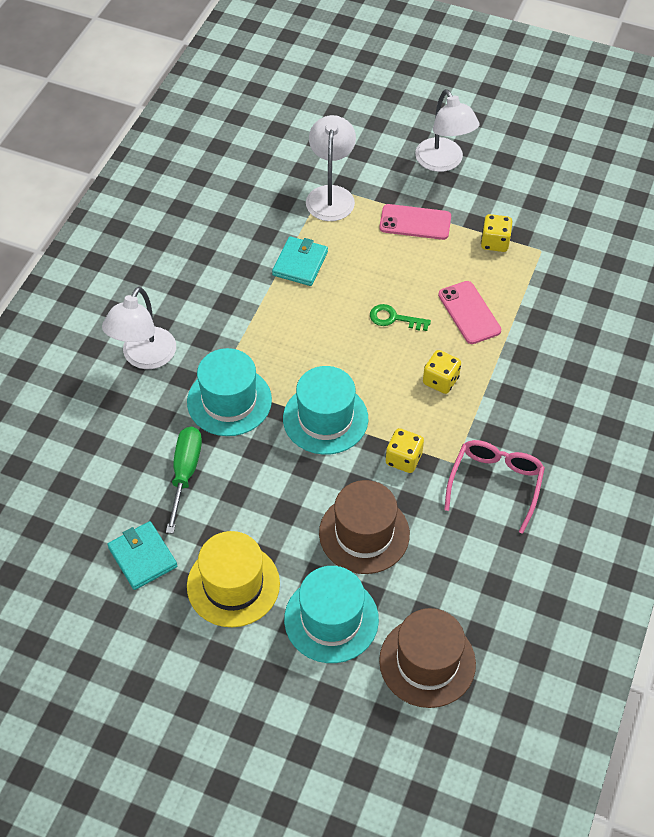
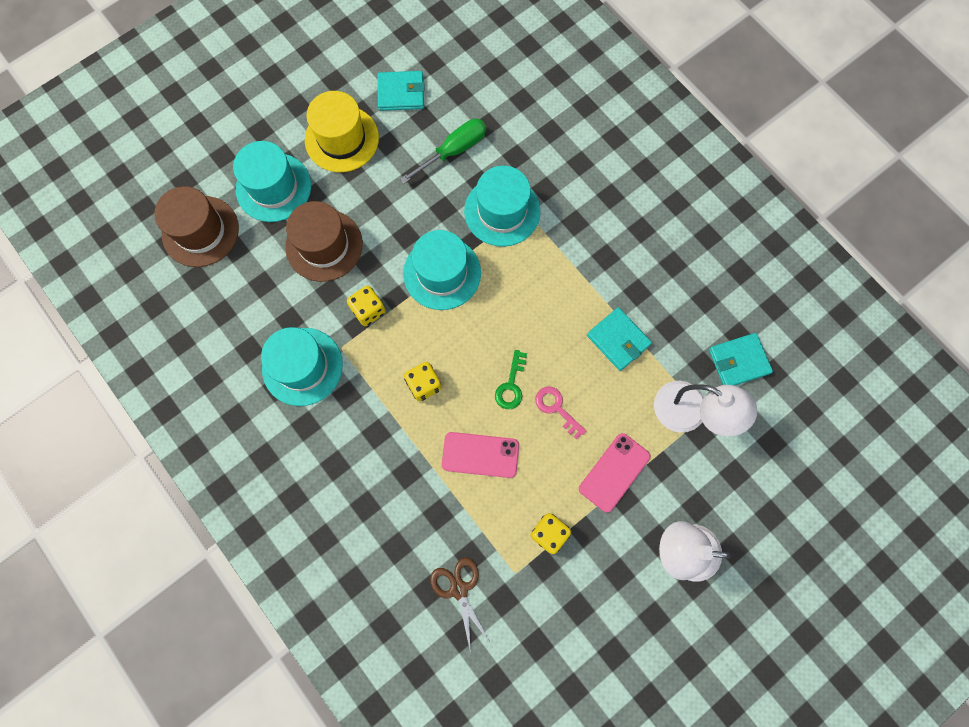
camera: 120 degrees right, 20 degrees up
white lamp [102,287,176,369] -> none
green screwdriver [166,427,202,534] -> green screwdriver turned 75 degrees counterclockwise [400,119,486,184]
green key [370,304,431,331] -> green key turned 150 degrees clockwise [495,350,527,409]
pink glasses [444,440,545,534] -> turquoise hat [261,327,343,406]
none -> brown scissors [430,558,491,654]
none -> pink key [535,386,586,440]
none -> turquoise wallet [709,333,773,386]

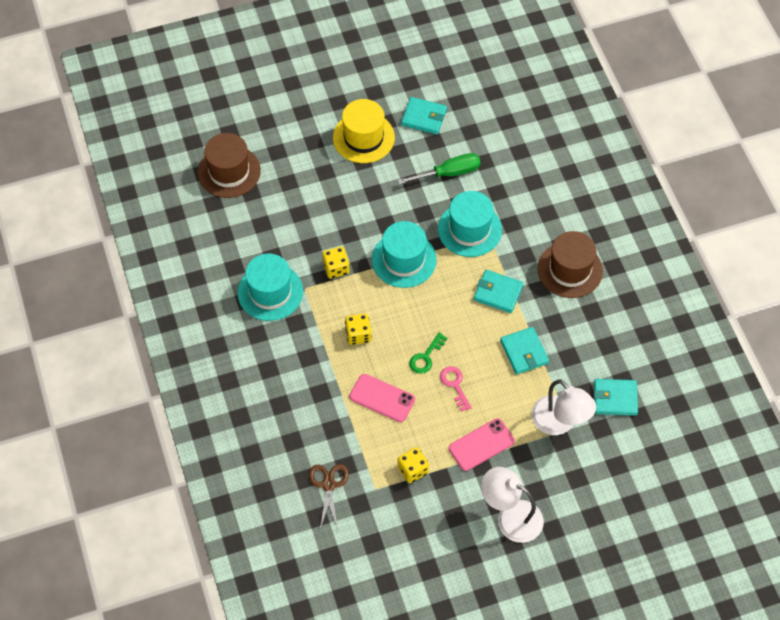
camera: 20 degrees right, 15 degrees down
turquoise hat [233,141,311,222] -> none
brown hat [285,201,363,282] -> brown hat moved to [538,231,603,298]
none -> turquoise wallet [474,270,523,313]

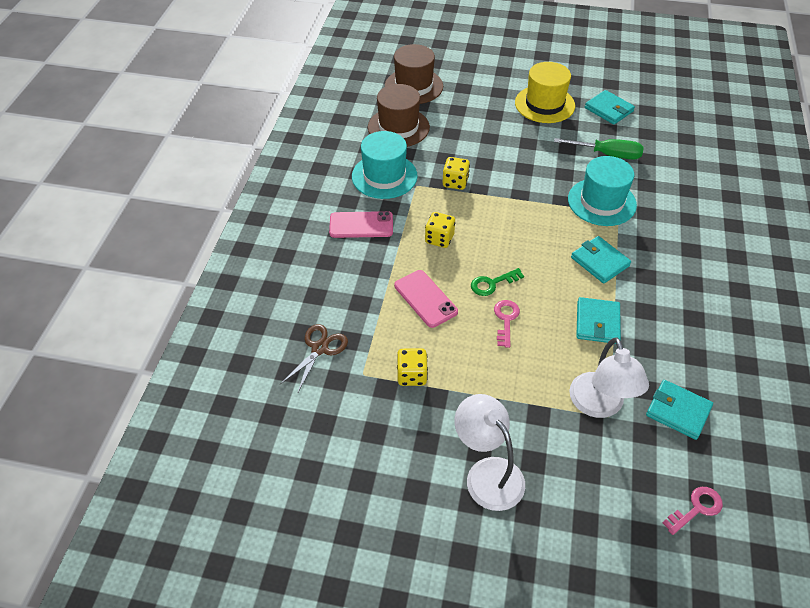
camera: 30 degrees right, 10 degrees down
turquoise hat [372,221,437,288] -> none
pink phone [449,418,515,471] -> pink phone moved to [329,211,393,238]
brown hat [538,231,603,298] -> brown hat moved to [368,84,430,147]
none -> pink key [663,487,723,535]

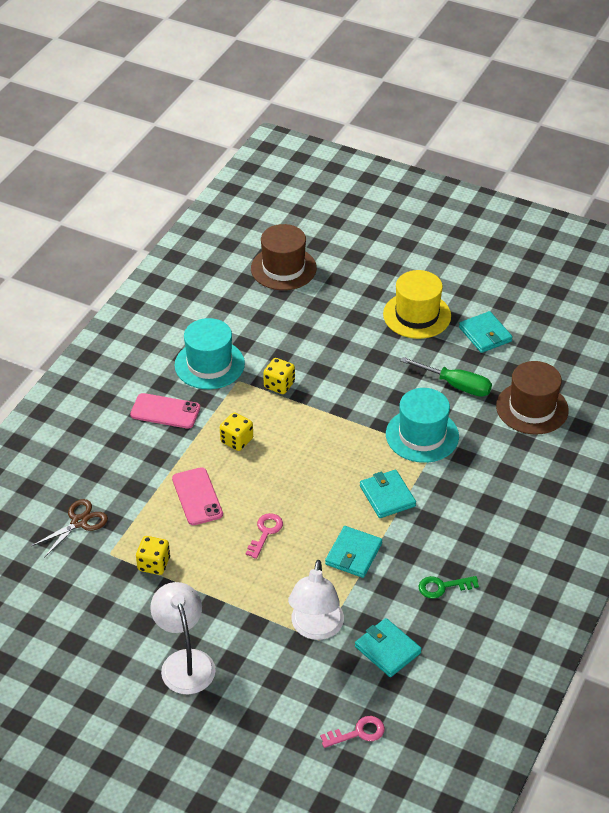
camera: 15 degrees right, 5 degrees down
brown hat [368,84,430,147] -> brown hat moved to [496,361,569,435]
green key [471,268,524,296] -> green key moved to [418,576,479,599]

